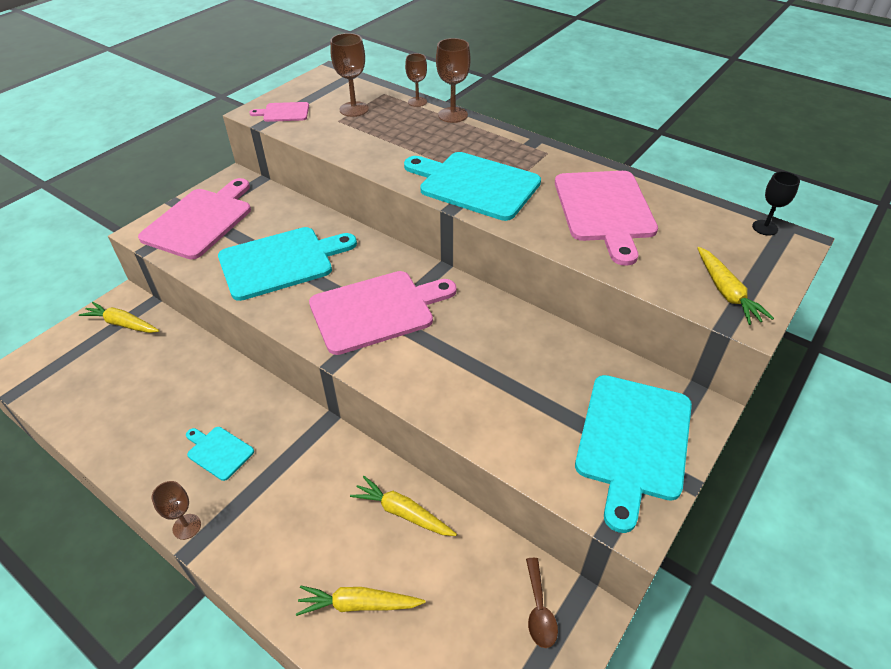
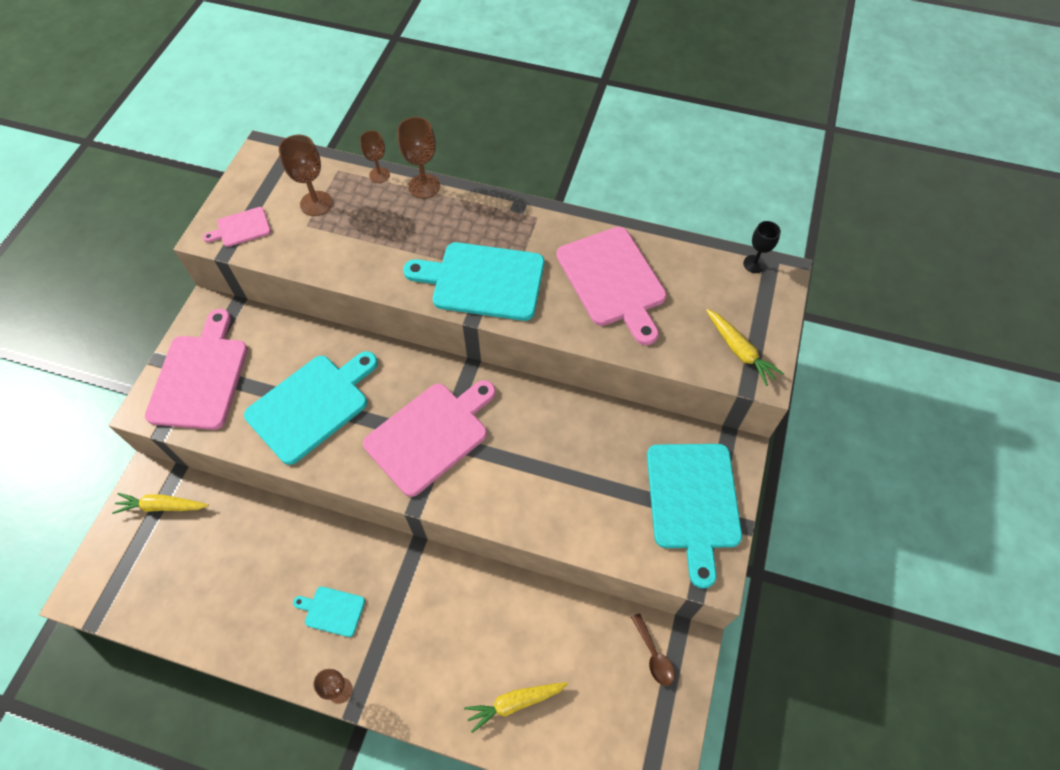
camera: 20 degrees left, 15 degrees up
yellow carrot [350,476,457,536] -> none

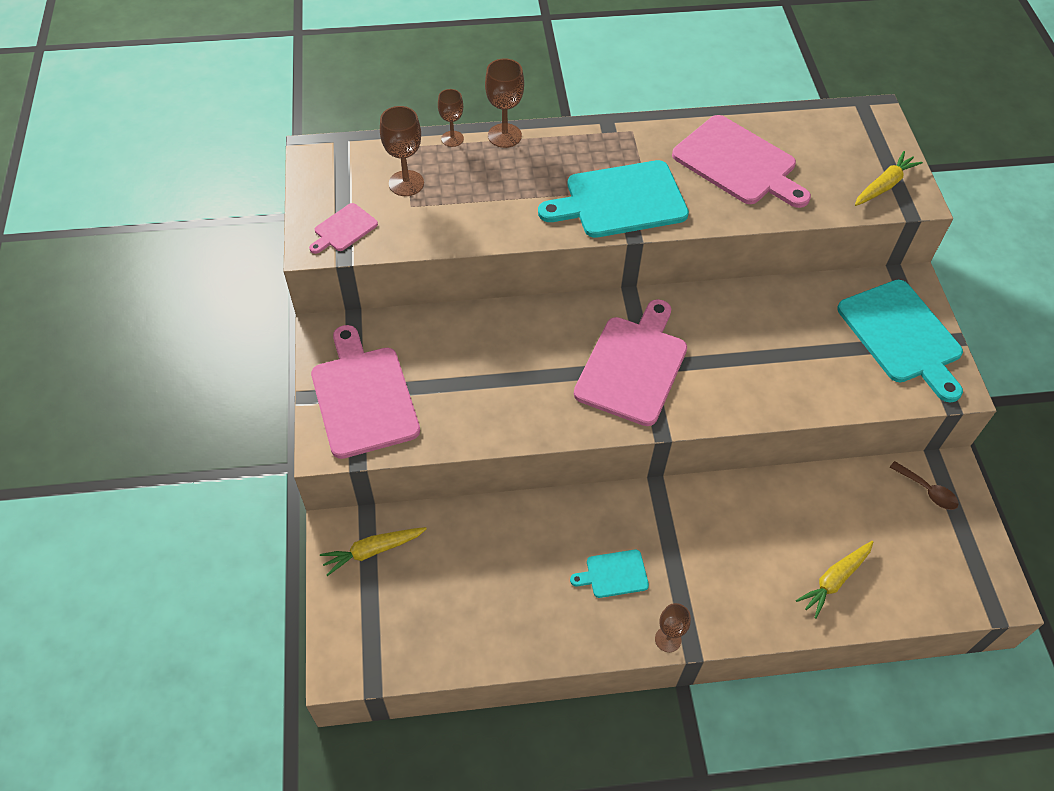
camera: 25 degrees left, 5 degrees down
turquoise cutting board [244,351,378,465] -> none
yellow carrot [706,309,784,386] -> yellow carrot turned 75 degrees counterclockwise [855,151,923,206]
black goblet [743,221,781,273] -> none

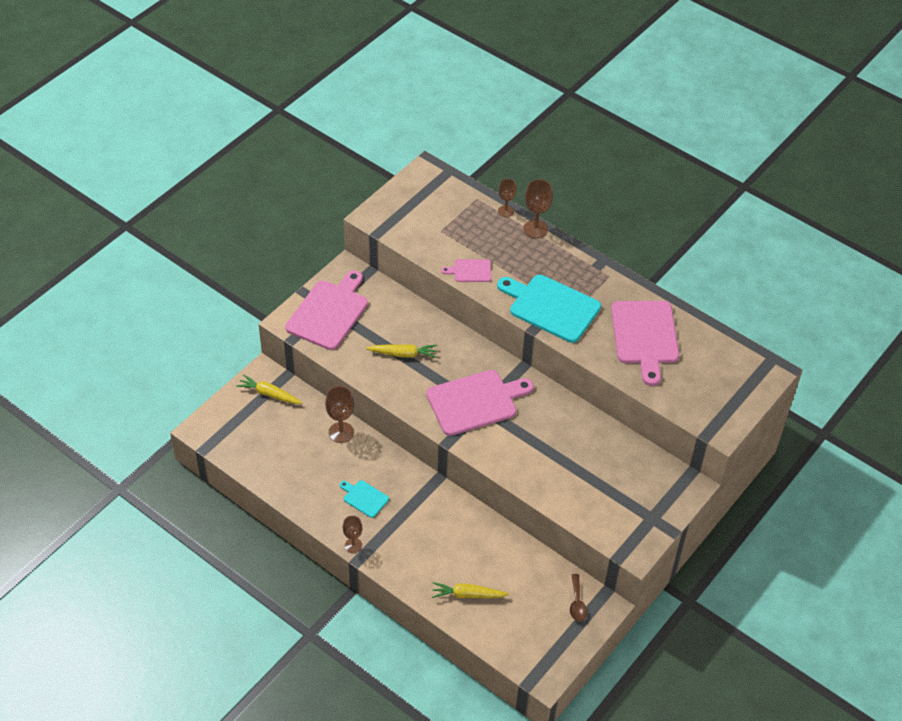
camera: 45 degrees right, 5 degrees down
pink cutting board [309,203,378,254] -> pink cutting board moved to [441,259,491,282]
brown goblet [380,106,424,196] -> brown goblet moved to [325,386,354,443]
turquoise cutting board [837,280,963,403] -> none
yellow carrot [855,151,923,206] -> yellow carrot moved to [366,344,437,358]

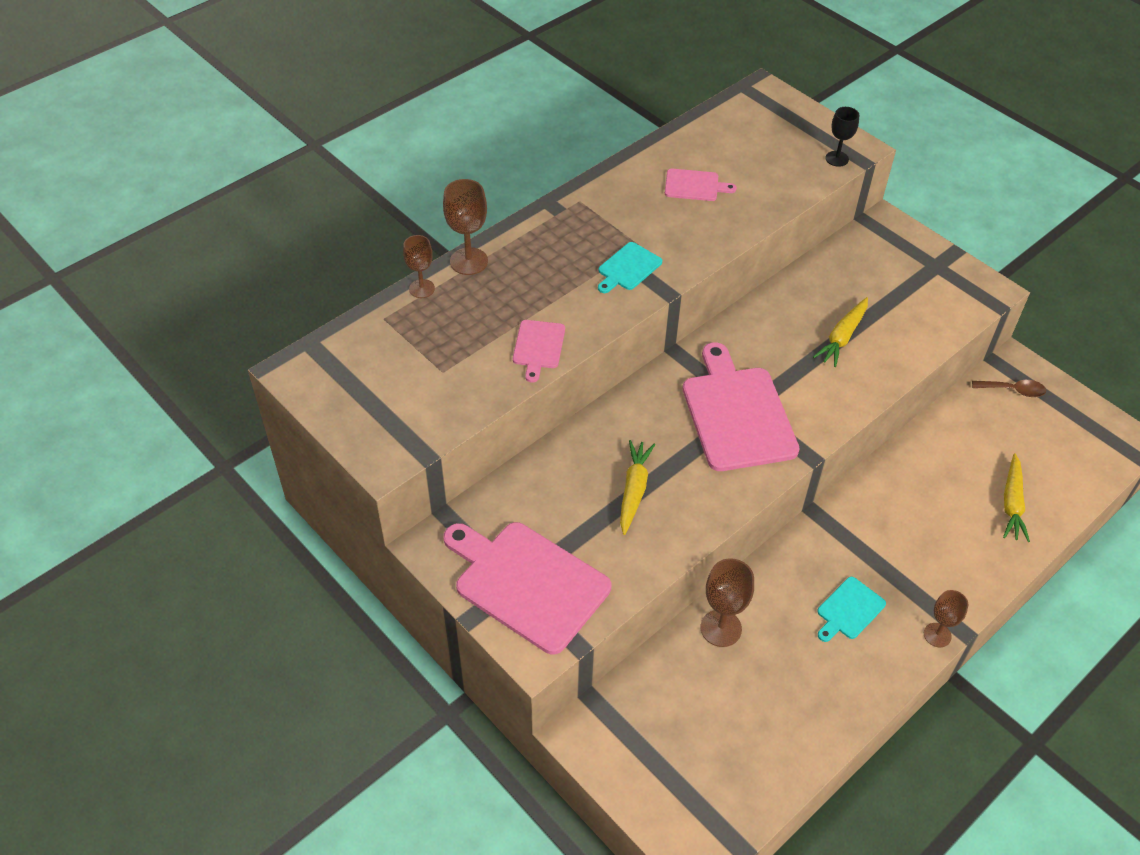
camera: 80 degrees left, 0 degrees up
yellow carrot [236,374,303,404] -> yellow carrot moved to [813,297,868,367]
turquoise cutting board [497,275,601,343] -> turquoise cutting board [598,242,662,293], size x0.48
pink cutting board [611,301,679,386] -> pink cutting board [665,169,737,201], size x0.48
none -> black goblet [825,107,859,167]

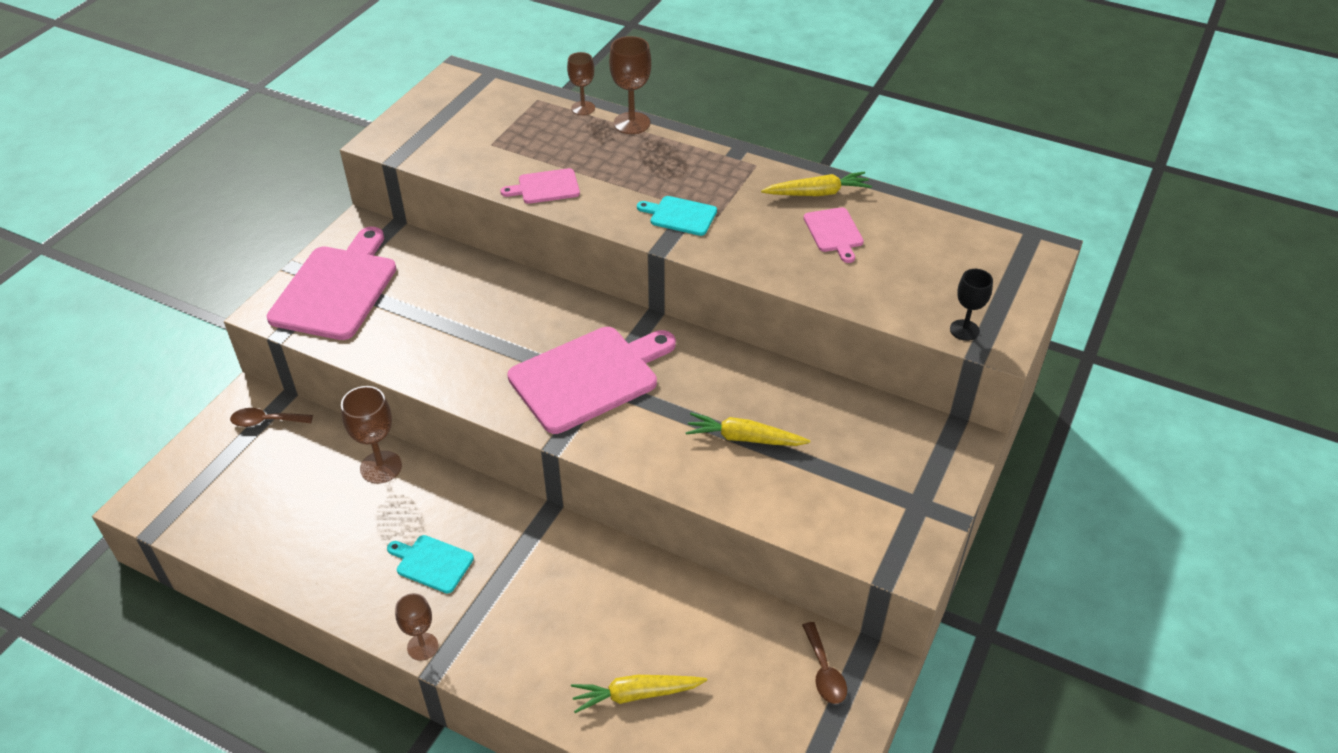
camera: 70 degrees right, 5 degrees down
yellow carrot [620,440,655,535] -> yellow carrot moved to [761,171,872,196]
none -> brown spoon [230,408,313,427]

